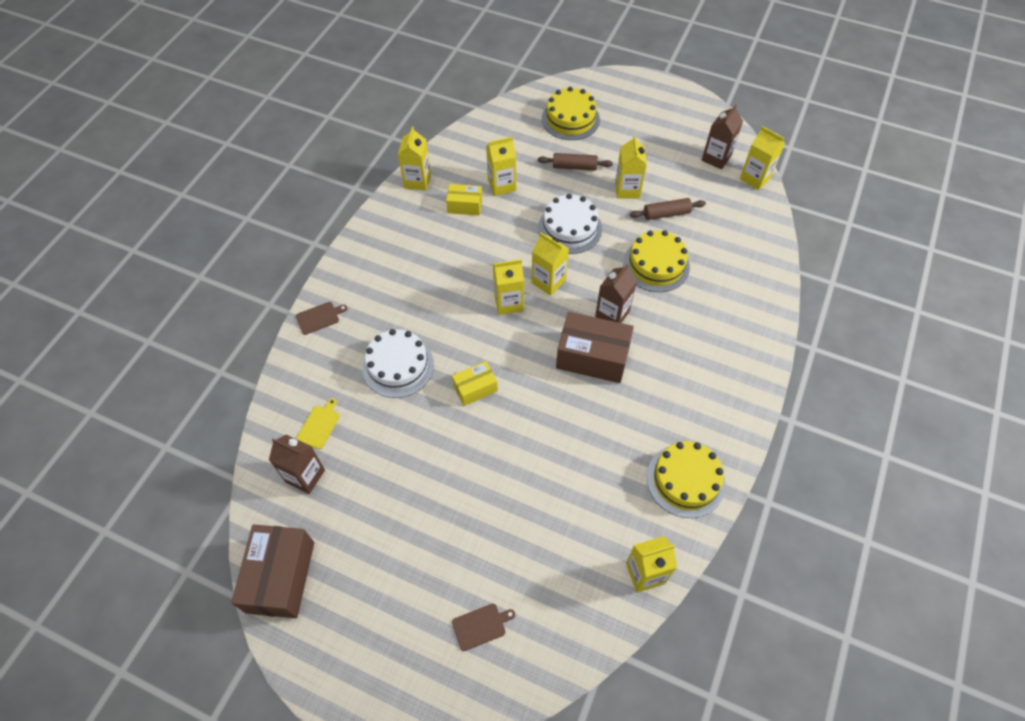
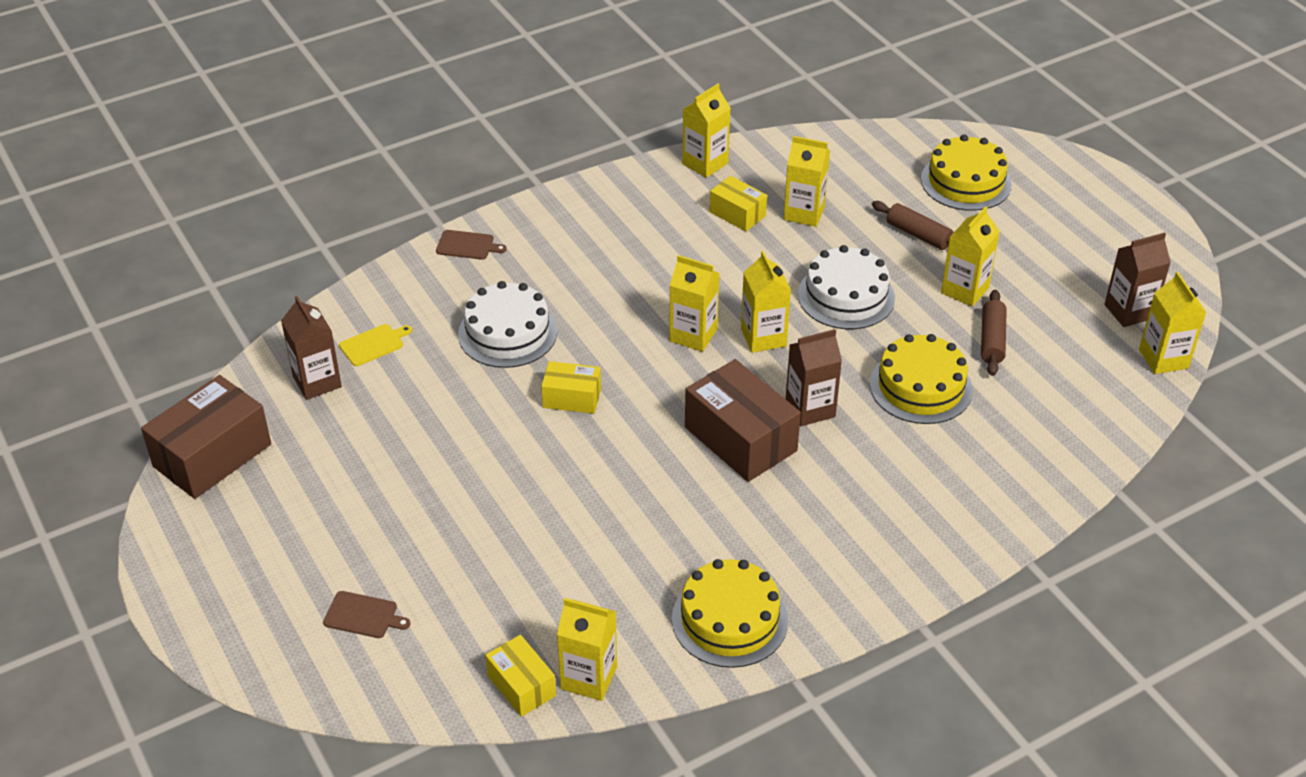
camera: 35 degrees right, 15 degrees down
brown rolling pin [630,198,706,220] -> brown rolling pin turned 75 degrees clockwise [981,290,1007,376]
none -> yellow box [485,635,556,717]

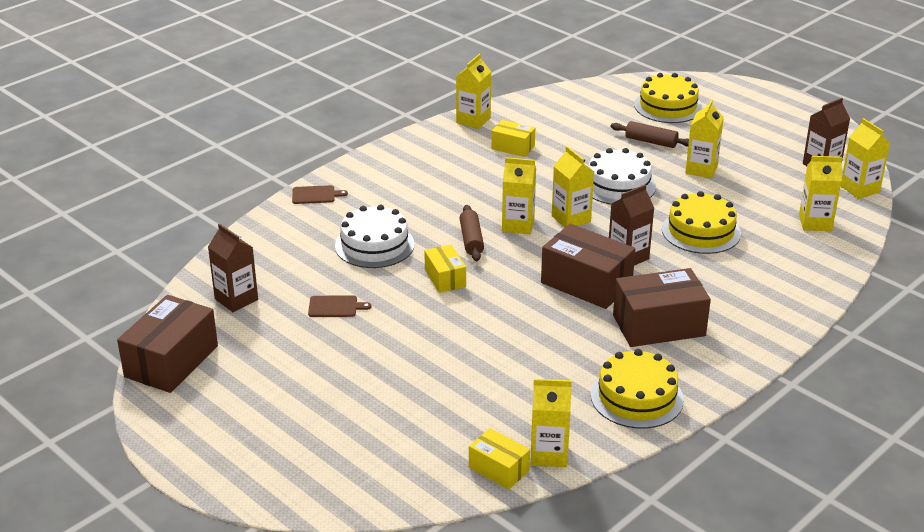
camera: 15 degrees left, 10 degrees down
brown cutting board [323,591,411,638] -> brown cutting board moved to [308,295,371,317]
yellow cutting board [339,324,412,366] -> none
yellow box [541,361,601,414] -> yellow box turned 75 degrees clockwise [424,245,466,293]
yellow carton [784,136,830,227] -> yellow carton moved to [799,156,842,231]
brown rolling pin [981,290,1007,376] -> brown rolling pin moved to [460,205,484,261]
none -> brown box [613,268,711,347]

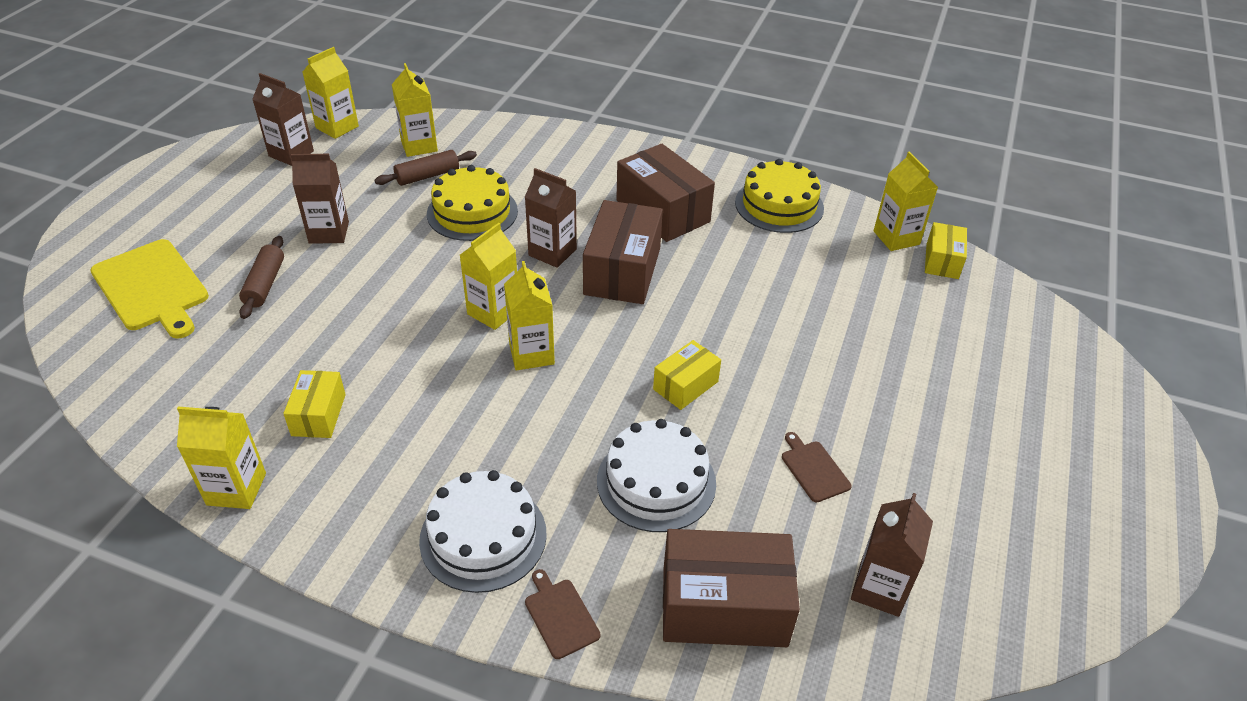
camera: 115 degrees left, 10 degrees up
brown box [117,295,218,393] -> brown box moved to [663,529,800,647]
brown rolling pin [460,205,484,261] -> brown rolling pin moved to [374,150,477,186]
white cake [589,148,656,204] -> white cake moved to [419,470,547,593]
yellow cake [634,73,702,123] -> yellow cutting board [91,239,209,339]
yellow carton [685,99,724,178] -> brown carton [291,154,349,244]

